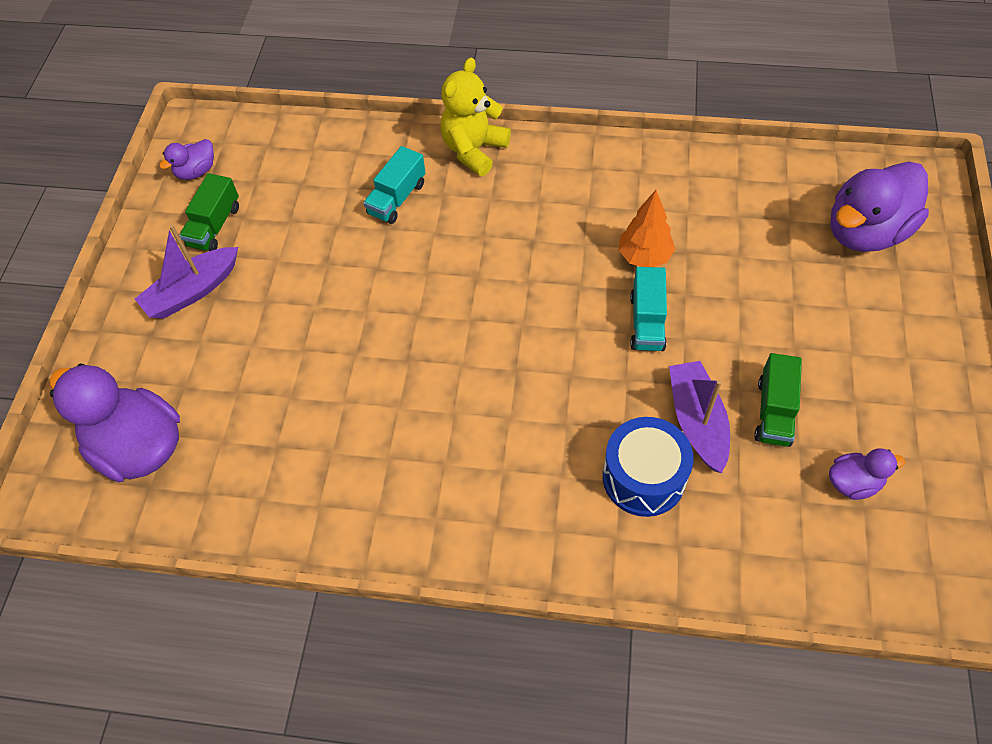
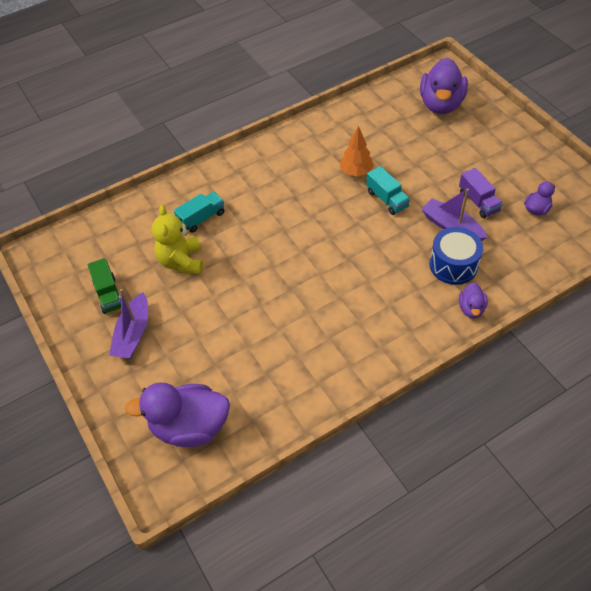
camera: 40 degrees left, 5 degrees down
purple duck [159,139,214,180] -> purple duck moved to [459,282,488,318]
turquoise truck [363,146,426,224] -> turquoise truck turned 120 degrees counterclockwise [174,192,225,233]
yellow teddy bear [440,58,511,176] -> yellow teddy bear moved to [152,205,203,274]
green truck [754,353,802,447] -> purple truck [459,168,503,218]

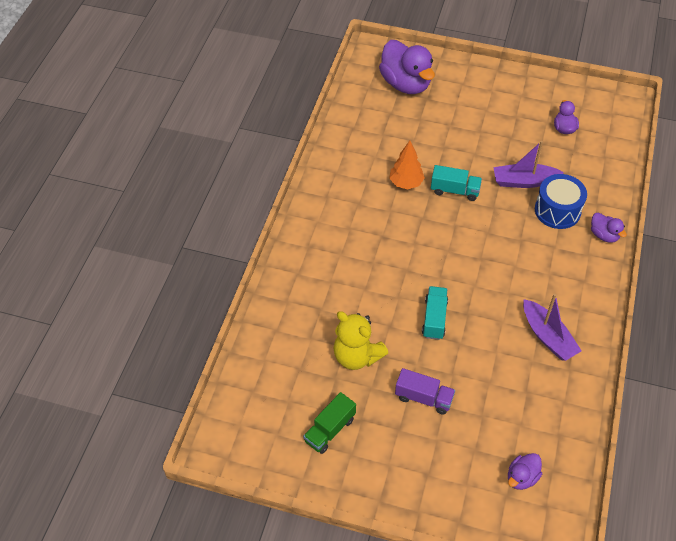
camera: 45 degrees left, 0 degrees up
green truck [88,258,121,314] -> green truck turned 105 degrees clockwise [303,392,356,454]
purple boat [109,289,148,358] -> purple boat moved to [523,294,582,361]
purple duck [125,383,230,447] -> purple duck [508,453,542,490], size x0.49
turquoise truck [174,192,225,233] -> turquoise truck moved to [422,286,448,340]
purple truck [459,168,503,218] -> purple truck moved to [395,368,455,415]

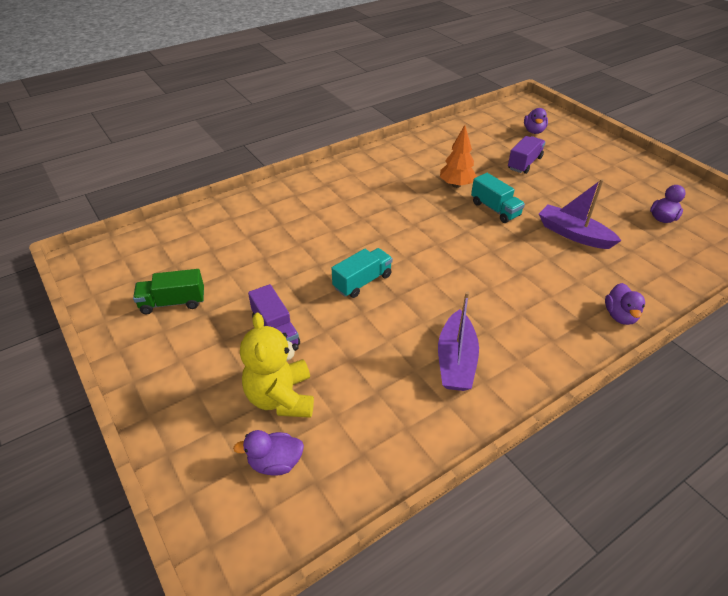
camera: 40 degrees right, 10 degrees down
yellow teddy bear [333,311,388,370] -> yellow teddy bear moved to [240,313,314,418]
purple duck [379,40,435,94] -> purple duck [524,108,548,134], size x0.49
blue drum [535,174,587,229] -> none
none -> purple truck [508,136,546,174]

